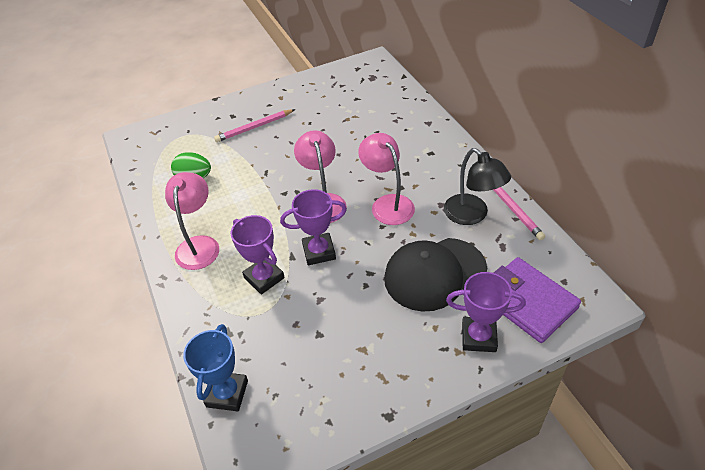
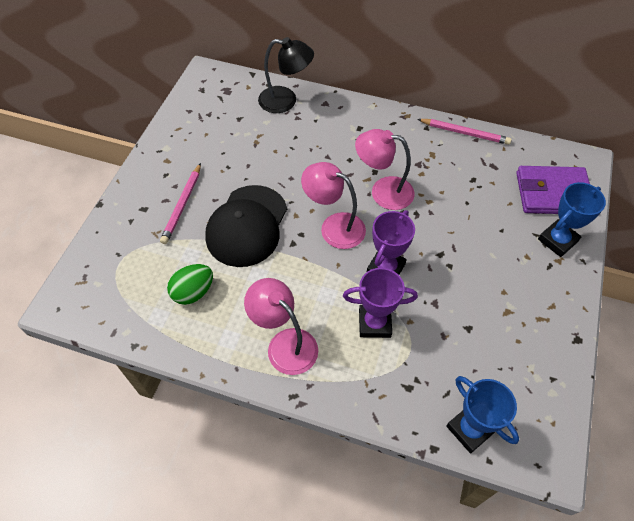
camera: 50 degrees left, 10 degrees up
black cap [384,238,487,311] -> black cap moved to [205,185,287,267]
black lamp [444,148,511,225] -> black lamp moved to [258,37,314,113]
purple trophy [446,272,526,352] -> blue trophy [538,182,606,257]

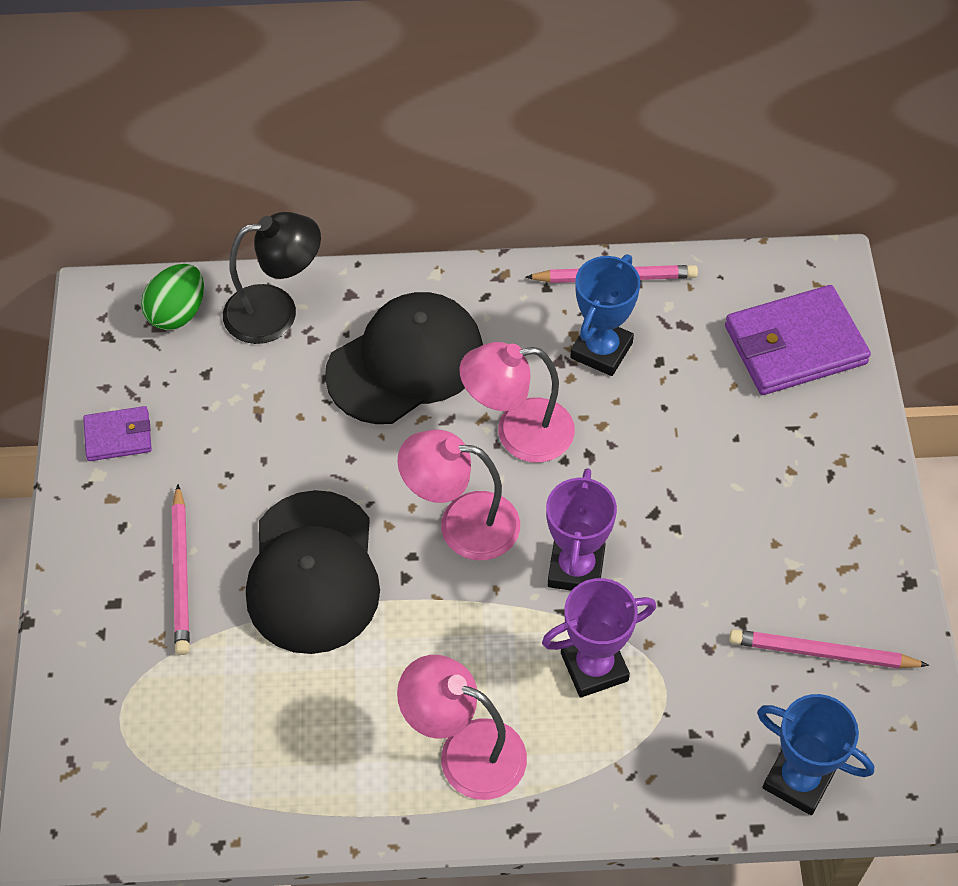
camera: 20 degrees left, 0 degrees up
green egg [167,264,213,305] -> green egg moved to [141,264,204,330]
blue trophy [538,182,606,257] -> blue trophy moved to [570,254,641,376]
none -> purple wallet [83,406,152,461]
none -> black cap [325,292,483,424]
none -> pink pencil [729,629,929,669]

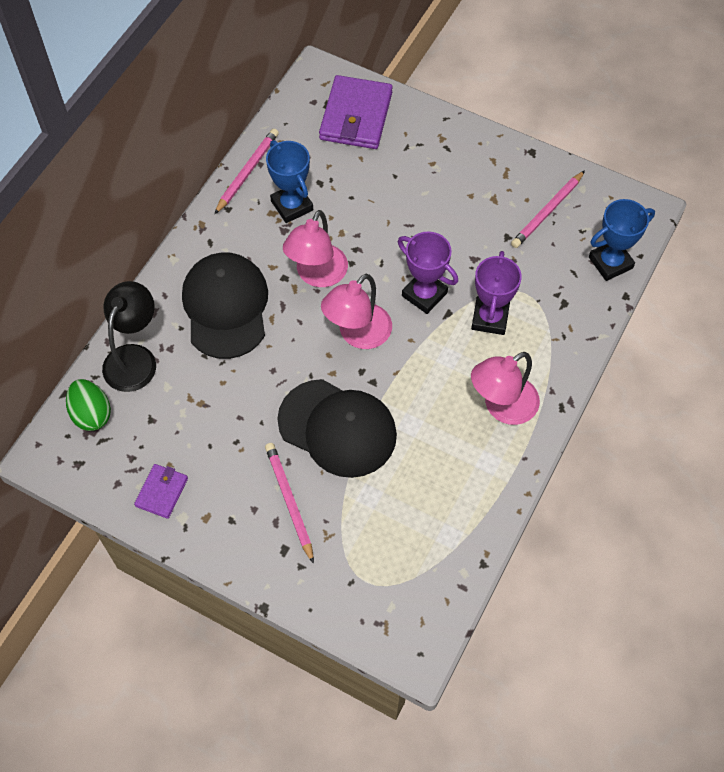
camera: 60 degrees left, 5 degrees up
pink pencil [172,484,190,655] -> pink pencil turned 135 degrees counterclockwise [265,443,314,564]

